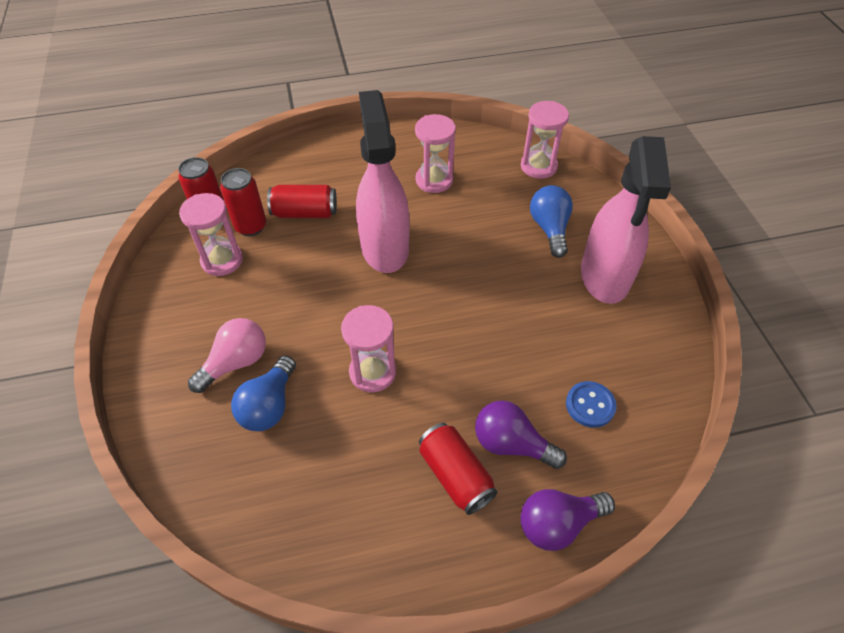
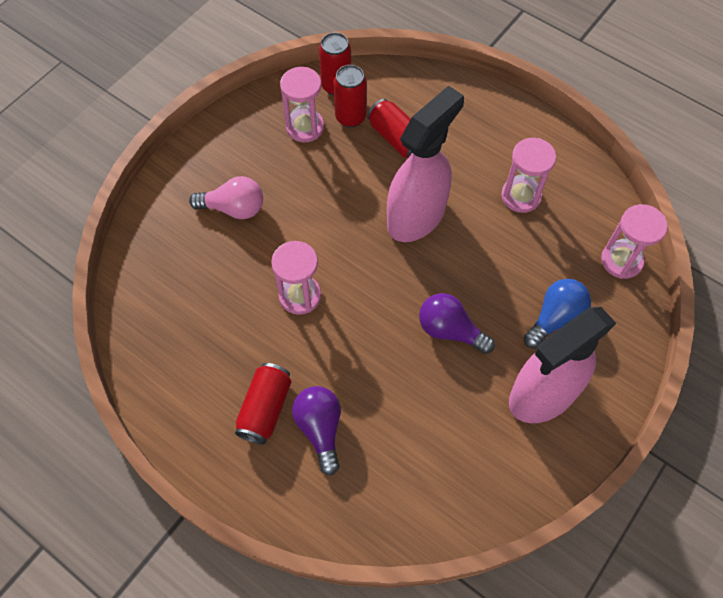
camera: 50 degrees right, 10 degrees up
blue light bulb [231,355,296,431] -> none
purple light bulb [520,489,615,551] -> purple light bulb moved to [419,293,495,354]
blue button [566,381,617,428] -> none

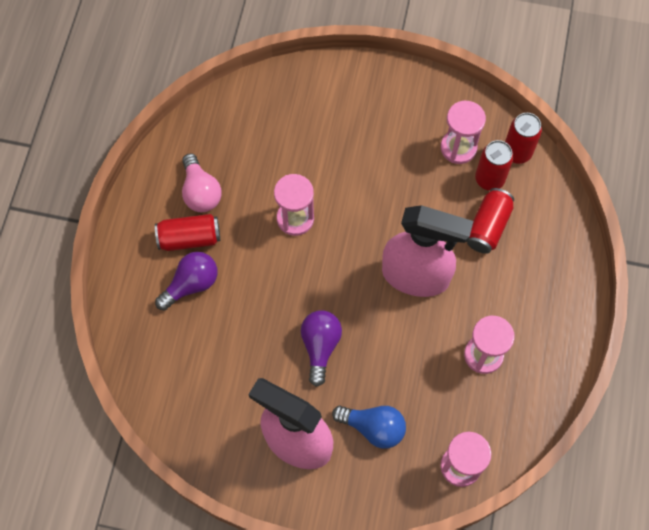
camera: 65 degrees right, 5 degrees up
pink light bulb [189,176,263,219] -> pink light bulb moved to [182,153,222,212]

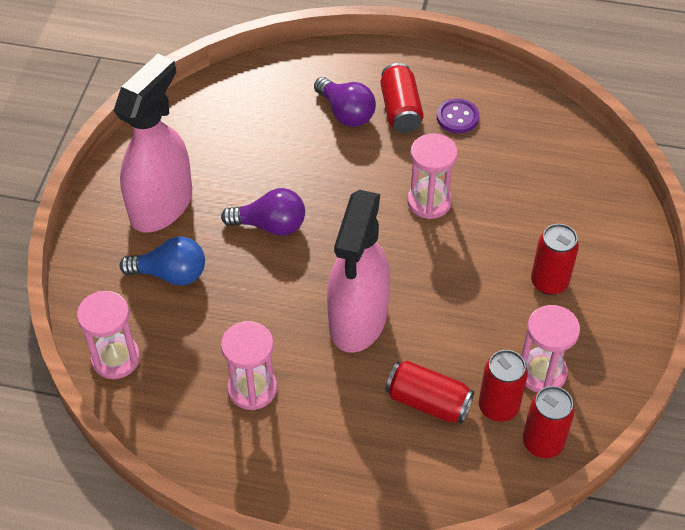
camera: 90 degrees right, 15 degrees down
pink light bulb [182,153,222,212] -> purple button [437,98,479,133]
blue light bulb [332,406,406,449] -> blue light bulb turned 105 degrees counterclockwise [120,236,205,286]
none -> red can [531,224,579,295]

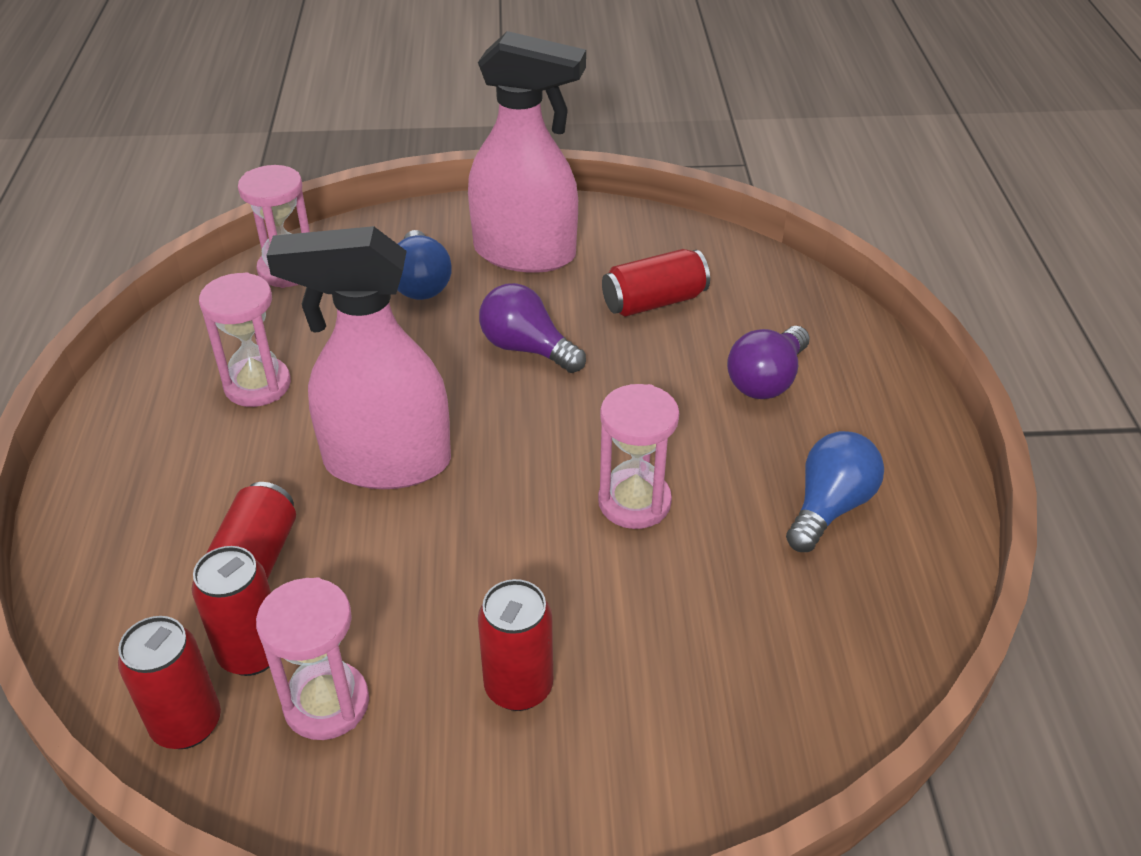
camera: 75 degrees right, 10 degrees down
purple light bulb [221,188,305,236] -> purple light bulb turned 135 degrees clockwise [479,283,586,373]
red can [380,63,424,133] -> red can moved to [602,249,710,317]
purple button [437,98,479,133] -> blue light bulb [786,431,884,552]

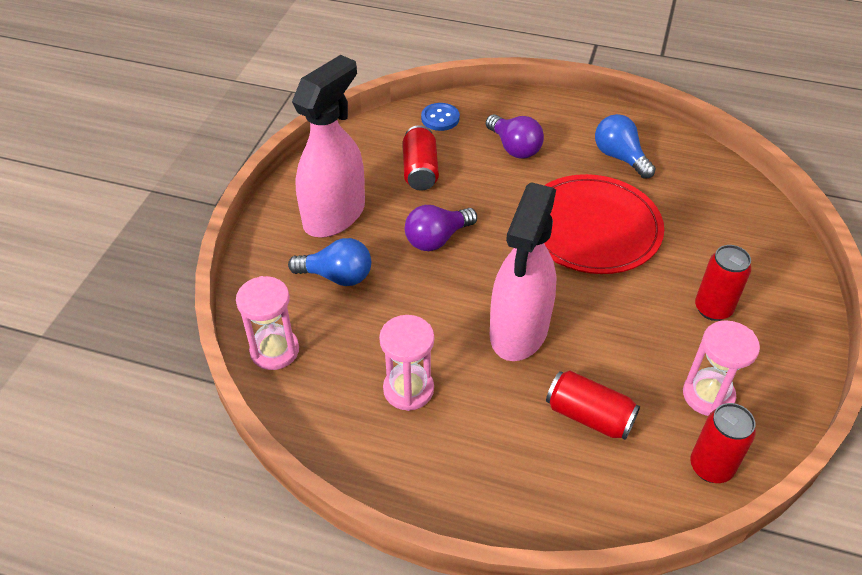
camera: 70 degrees left, 5 degrees up
red can [192,546,271,676] -> none
pink hourglass [598,384,679,529] -> red plate [544,174,664,274]
none -> blue button [421,103,460,131]

